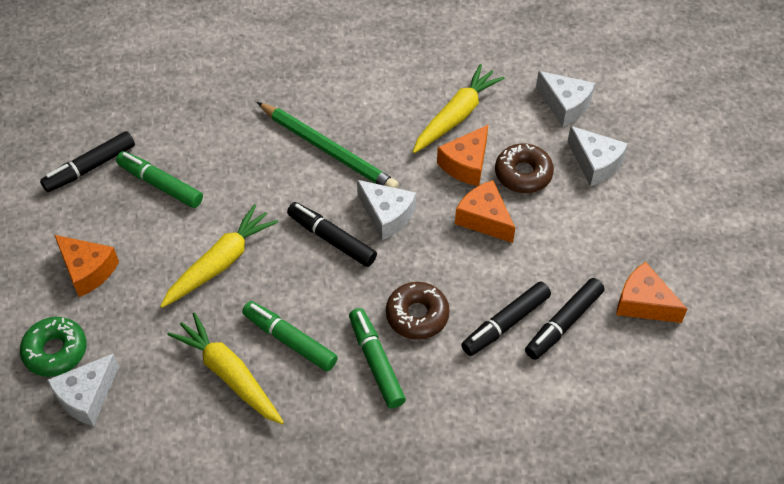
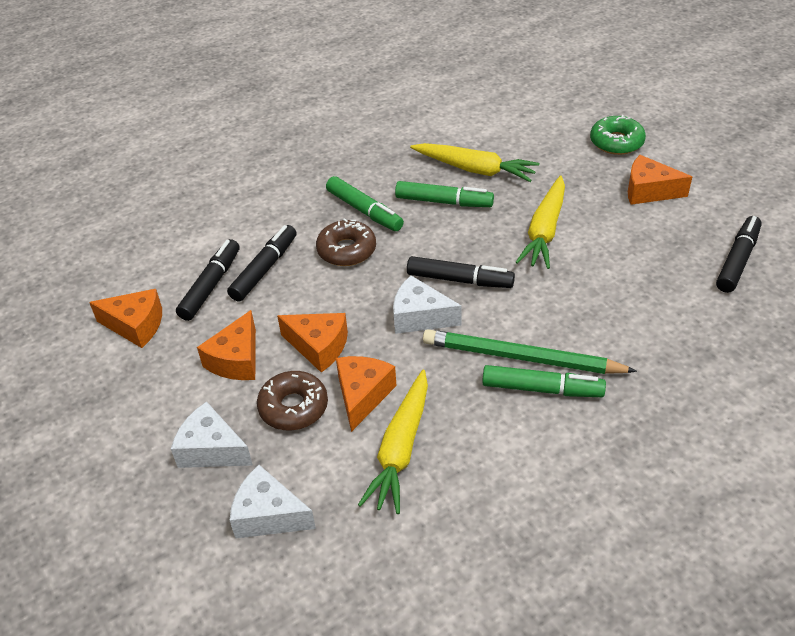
camera: 160 degrees right, 10 degrees down
white cheese [47,354,119,426] -> none
green marker [116,151,203,208] -> green marker moved to [482,365,606,397]
none -> orange cheese [197,310,256,380]

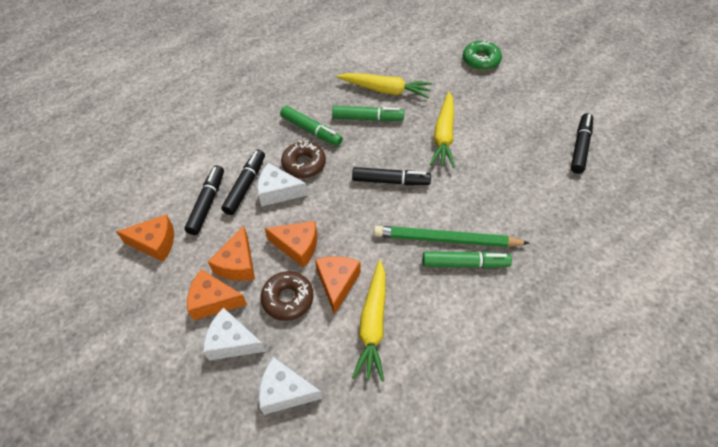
camera: 10 degrees left, 10 degrees up
white cheese [393,276,462,334] -> white cheese moved to [257,163,308,206]
orange cheese [628,155,692,205] -> orange cheese moved to [187,269,247,320]

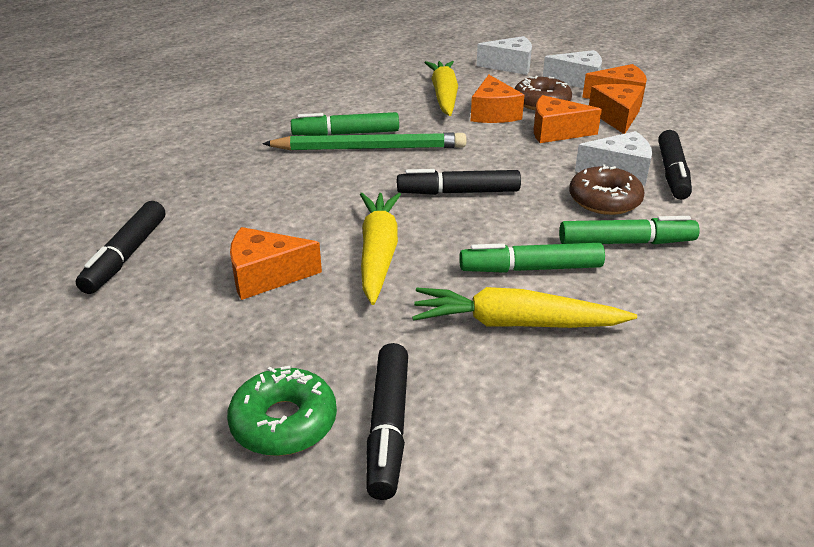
camera: 170 degrees right, 20 degrees down
orange cheese [116,214,174,262] -> orange cheese moved to [230,227,322,300]
black marker [185,165,224,235] -> black marker moved to [366,343,408,500]
green marker [280,106,343,146] -> green marker turned 150 degrees clockwise [559,216,699,244]

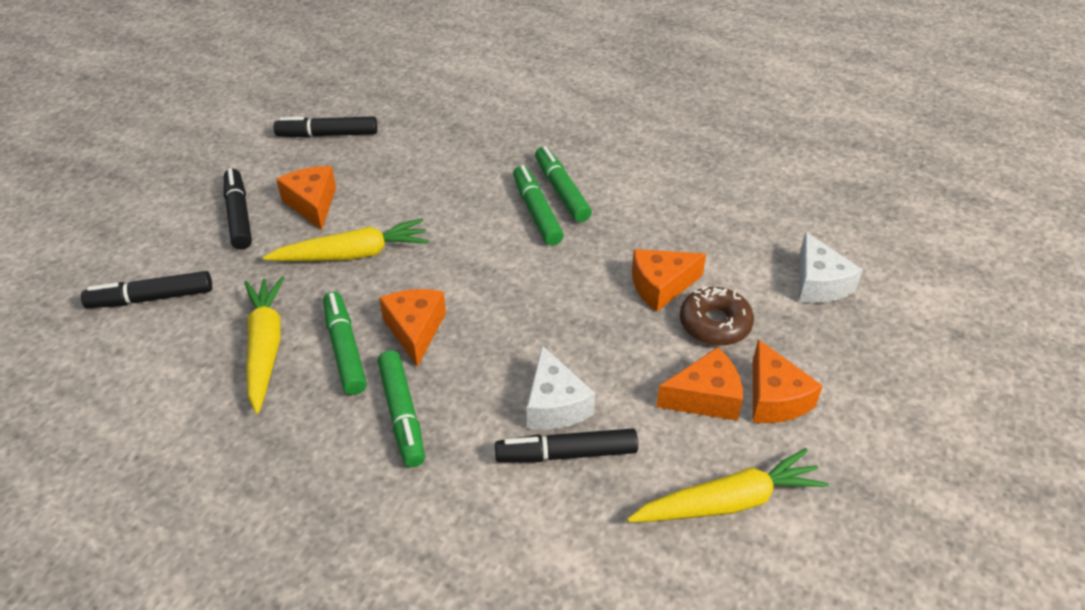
camera: 75 degrees right, 10 degrees up
green donut [227,366,337,456] -> none
green pencil [262,133,466,150] -> green marker [513,165,564,245]
black marker [397,169,521,195] -> black marker moved to [224,168,252,250]
yellow carrot [424,61,458,116] -> yellow carrot moved to [627,448,829,522]
orange cheese [534,95,602,143] -> orange cheese moved to [379,289,446,367]
white cheese [543,50,602,89] -> none
brown donut [569,164,645,215] -> none

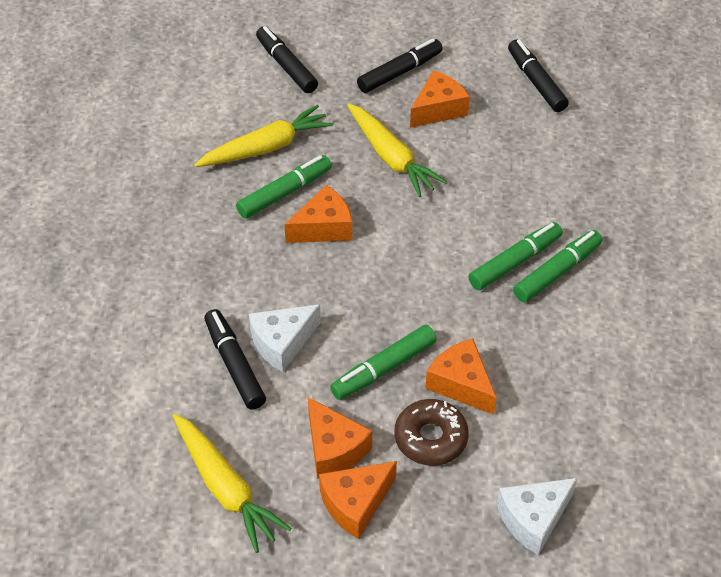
camera: 70 degrees right, 5 degrees up
green marker [378,350,425,467] -> green marker moved to [330,325,437,400]

